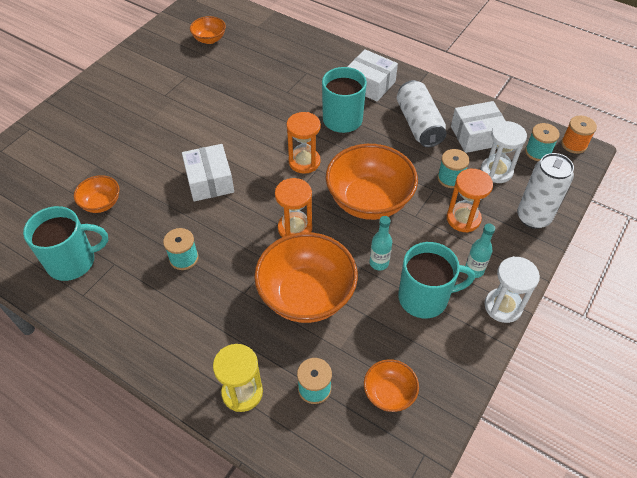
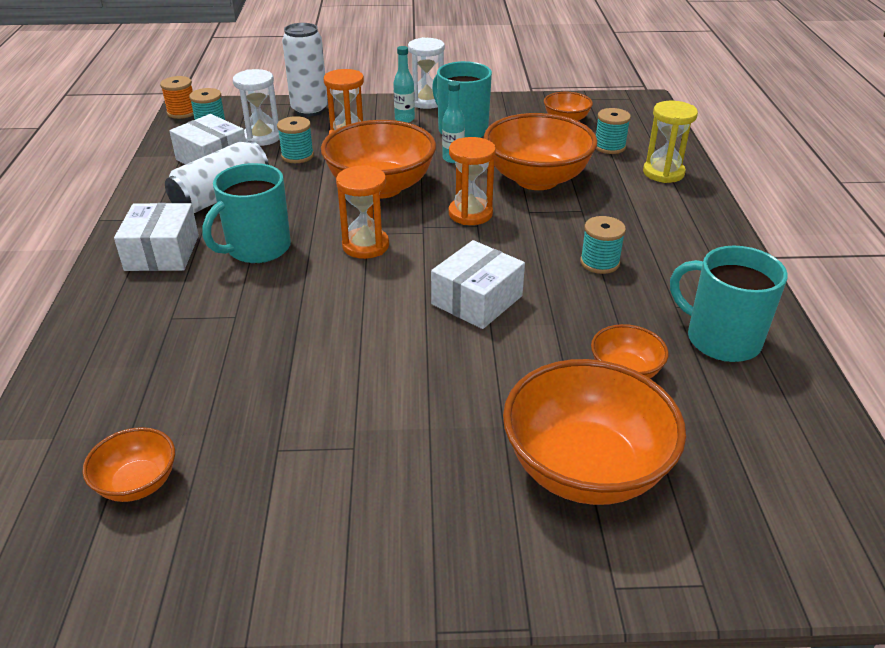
camera: 125 degrees left, 15 degrees down
none -> orange bowl [503,359,686,505]

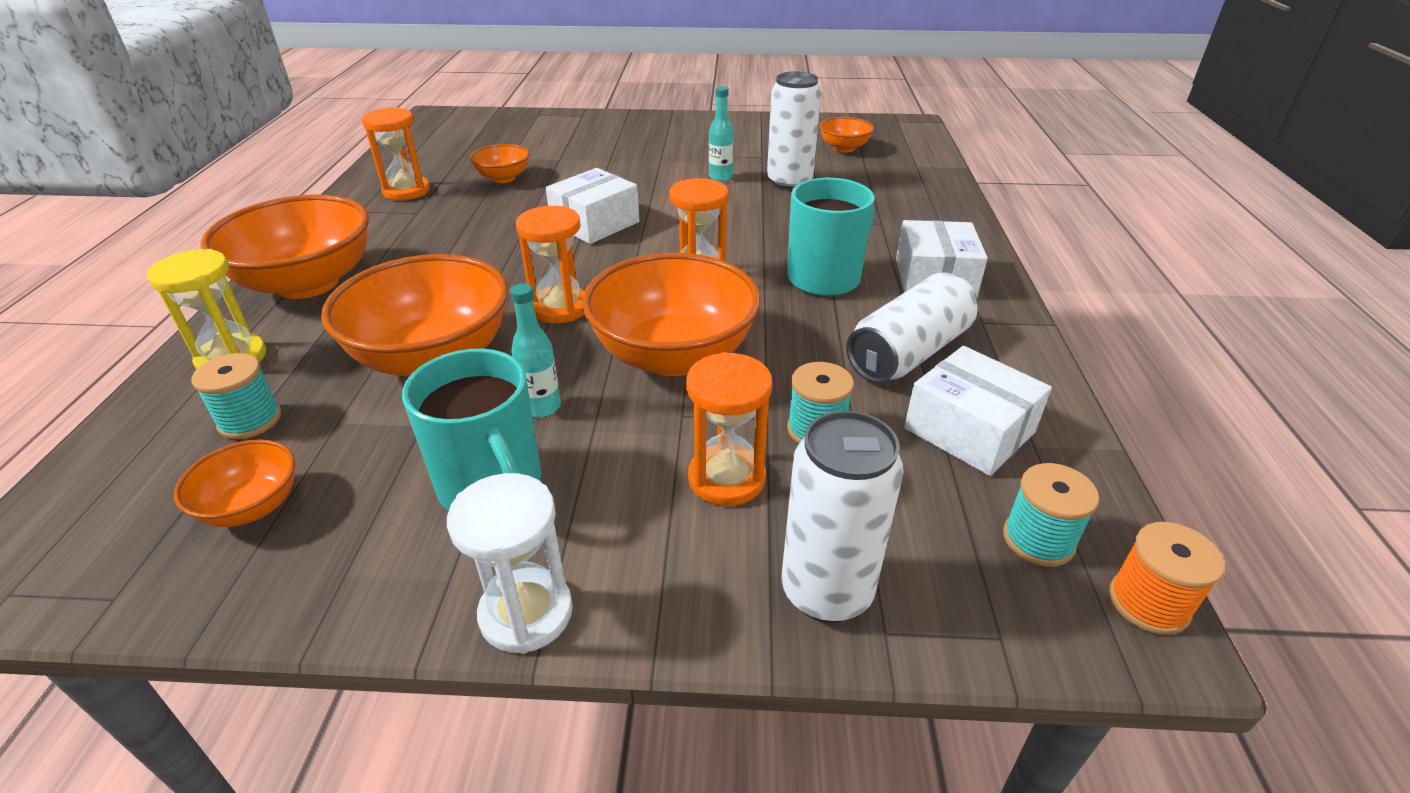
camera: 175 degrees left, 0 degrees up
white hourglass [233,69,280,146] -> none
turquoise bottle [393,46,415,123] -> turquoise bottle moved to [709,86,734,182]
orange bowl [503,359,686,505] -> orange bowl moved to [200,194,369,299]
turquoise spool [580,216,626,274] -> none
turquoise mug [670,246,788,362] -> orange hourglass [362,107,430,200]
none -> white can [767,71,821,190]

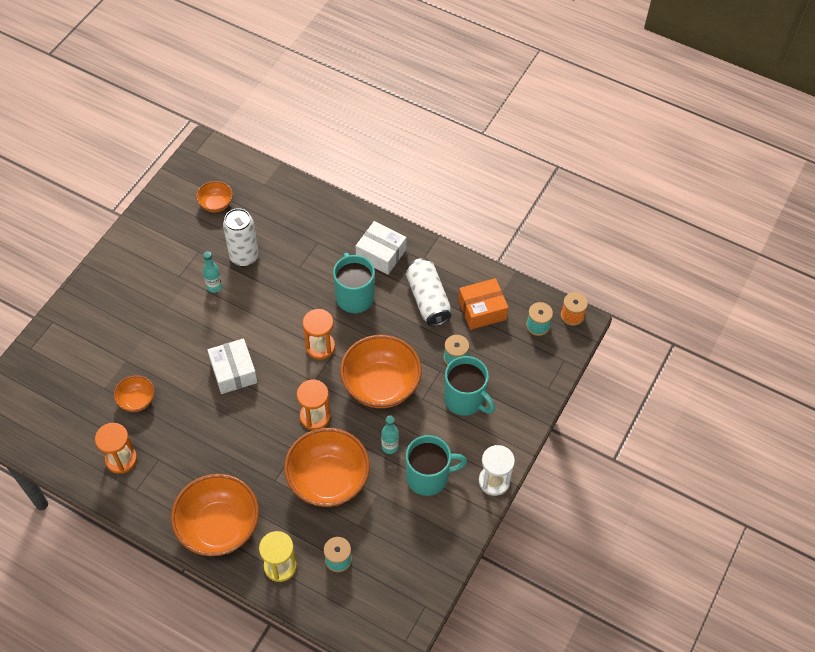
camera: 65 degrees left, 20 degrees up
orange bowl [174,439,295,527] -> none
orange hourglass [686,352,773,506] -> turquoise mug [444,356,495,416]
white can [781,411,904,623] -> none
white box [904,346,1052,476] -> orange box [458,278,509,330]

